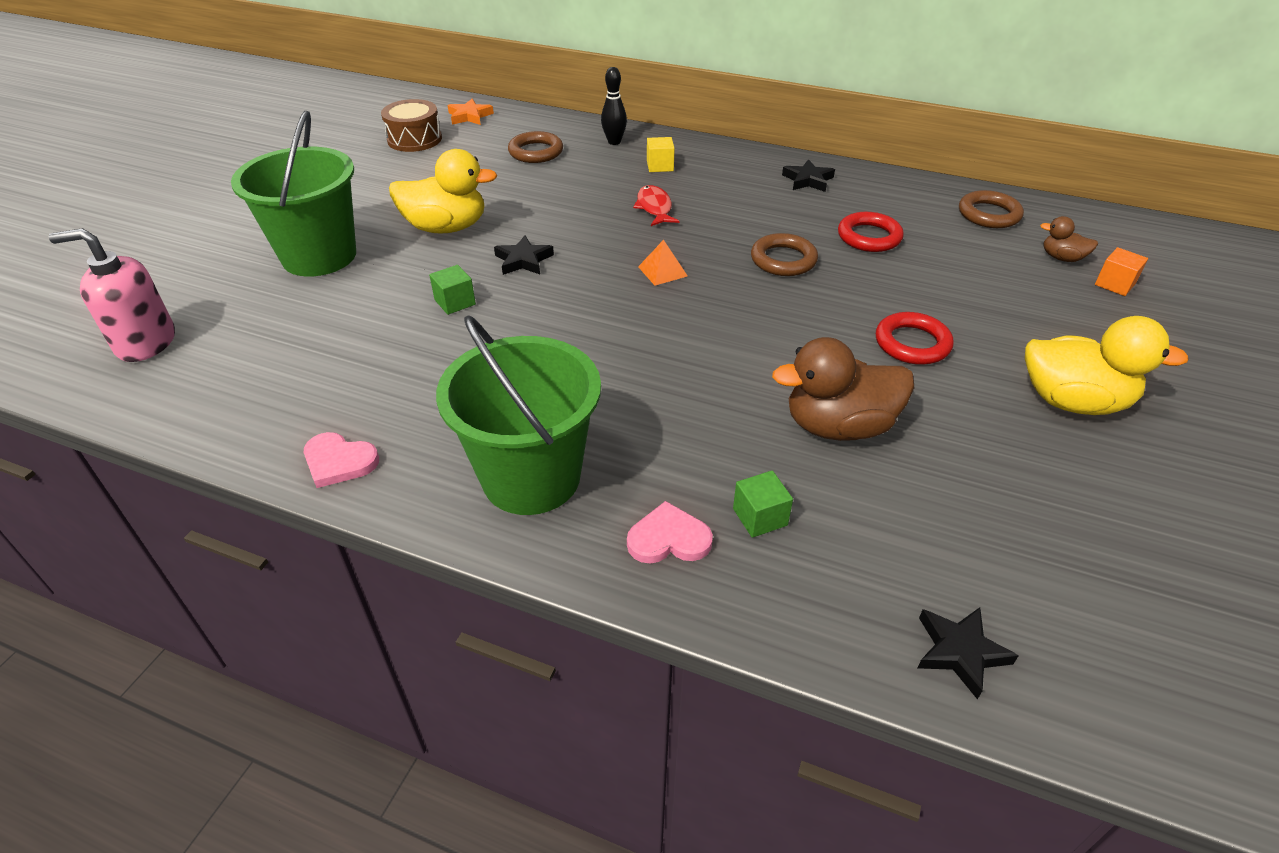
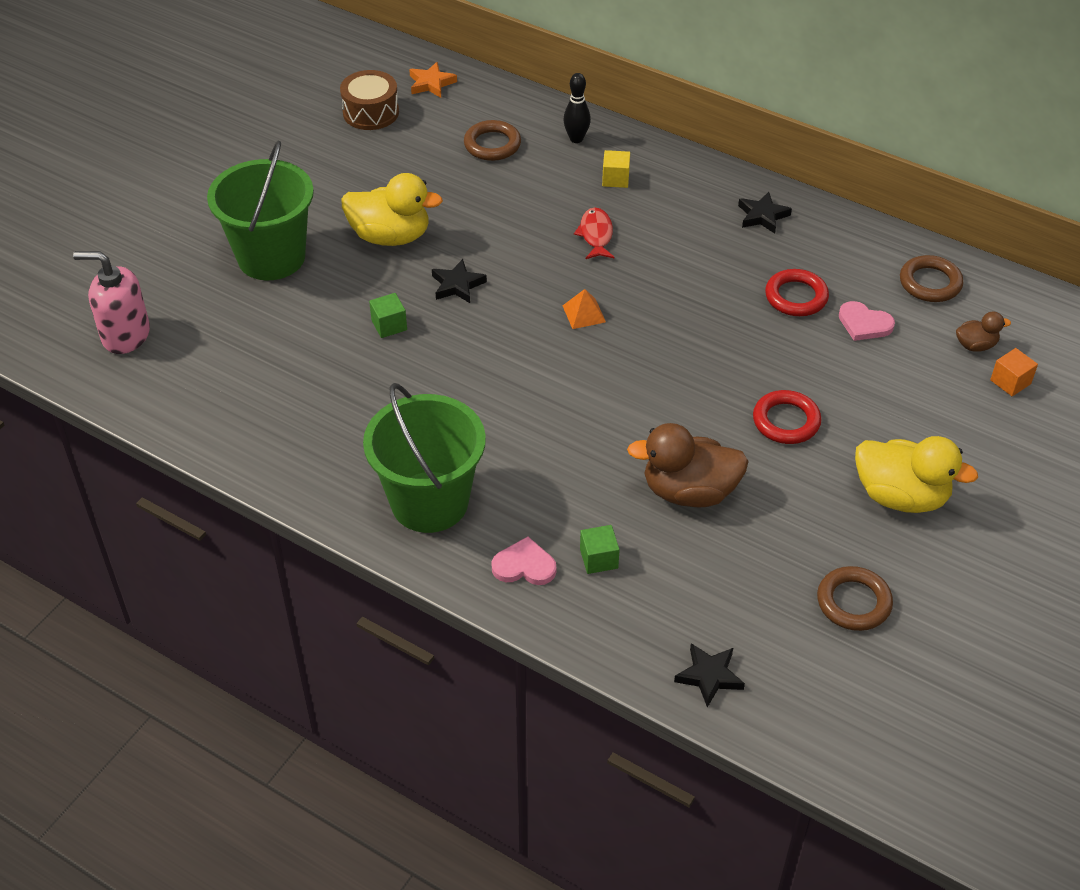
camera: 10 degrees right, 5 degrees up
pink heart [304,432,379,488] -> pink heart moved to [839,301,895,341]
brown ring [751,233,818,276] -> brown ring moved to [817,566,893,631]
brown duck [1040,216,1098,262] -> brown duck turned 135 degrees clockwise [956,312,1011,352]

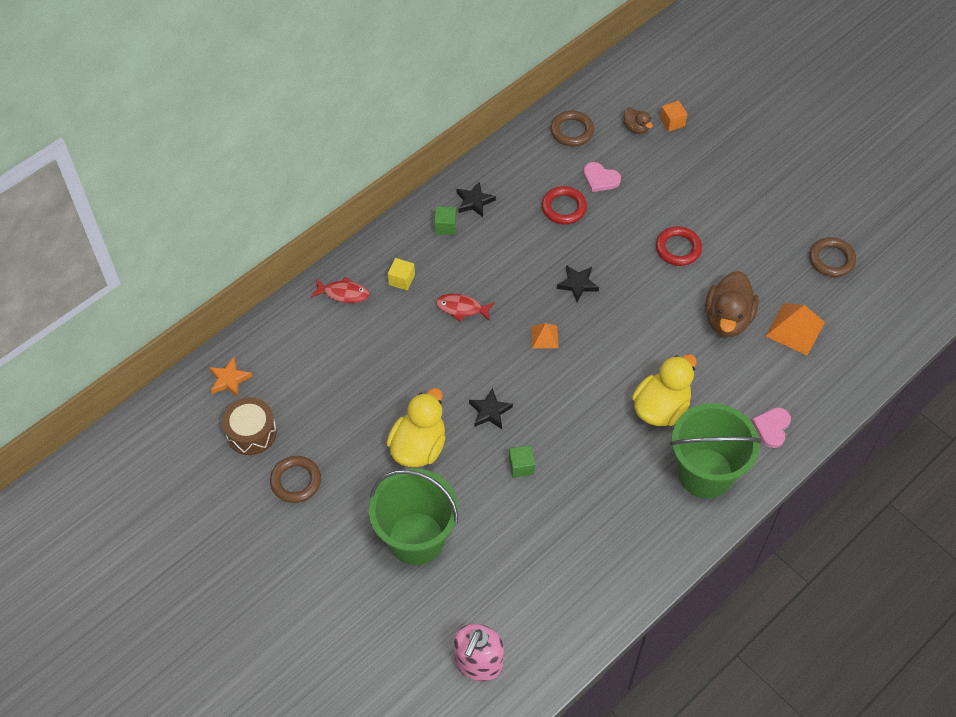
camera: 75 degrees left, 10 degrees up
brown ring [464,120,521,161] -> brown ring moved to [270,456,321,503]
black bowling pin [563,73,591,143] -> red fish [311,277,369,303]
green cube [580,525,620,574] -> green cube moved to [434,207,456,235]
black star [674,643,745,707] -> black star moved to [557,265,599,302]
pink heart [839,301,895,341] -> pink heart turned 75 degrees clockwise [583,162,621,192]
yellow duck [855,436,978,513] -> yellow duck moved to [632,354,697,426]
brown duck [956,312,1011,352] -> brown duck turned 135 degrees clockwise [623,107,653,134]
none -> orange pyramid [766,303,825,355]

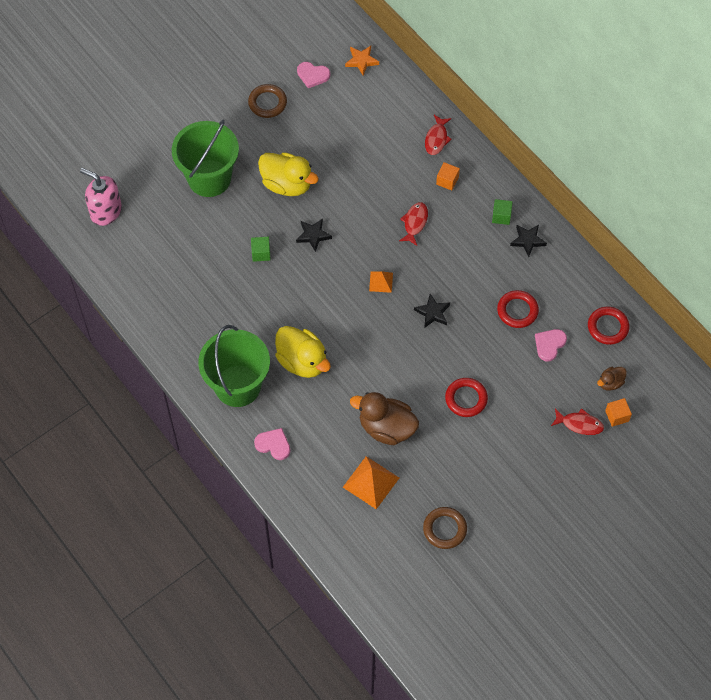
camera: 95 degrees right, 5 degrees up
brown drum [222,398,277,455] -> pink heart [297,62,330,88]
yellow cube [388,258,415,291] -> orange cube [436,162,460,191]
brown ring [550,111,594,146] -> red ring [588,307,629,345]
none -> red fish [551,408,604,435]

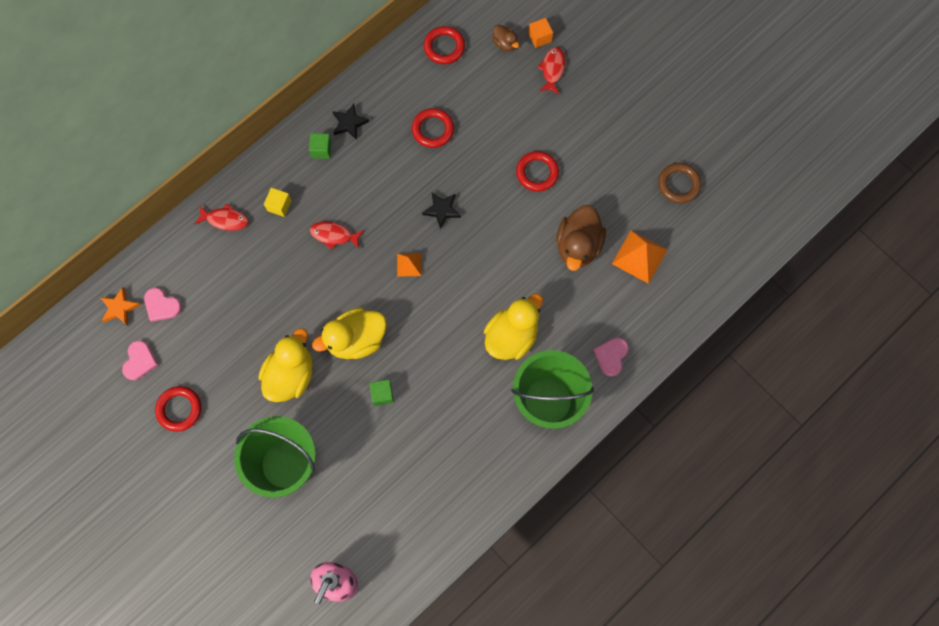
camera: 95 degrees left, 10 degrees up
brown ring [248,84,287,118] -> red ring [155,386,201,432]
black star [296,218,332,252] -> yellow duck [312,308,387,359]
orange cube [436,162,460,191] -> yellow cube [264,188,292,217]
pink heart [535,329,567,361] -> pink heart moved to [144,288,182,322]

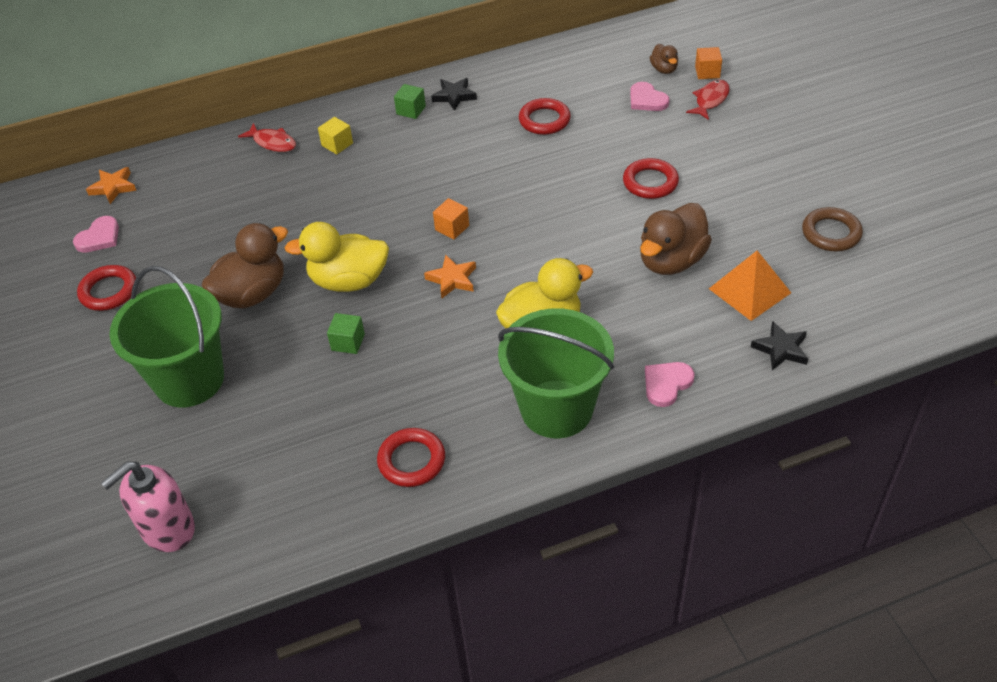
camera: 25 degrees right, 25 degrees down
pink heart [144,288,182,322] -> pink heart moved to [630,82,670,111]
yellow duck [259,328,312,402] -> brown duck [202,223,288,308]
red fish [310,221,364,250] -> none
orange pyramid [397,253,421,277] -> orange cube [433,198,469,239]
black star [422,193,461,230] -> black star moved to [751,321,808,370]
red ring [424,26,465,64] -> red ring moved to [377,428,445,487]
none -> orange star [424,255,476,299]

